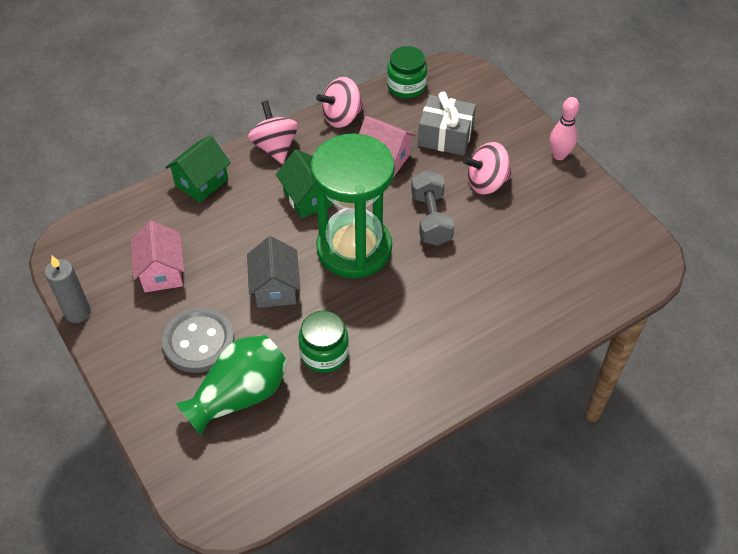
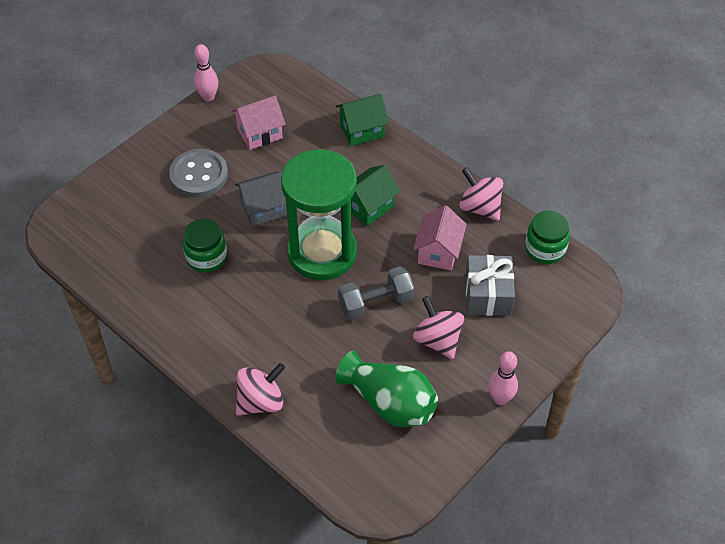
camera: 75 degrees right, 0 degrees up
grey candle [45,256,91,323] -> pink bowling pin [194,44,218,102]
green house [165,135,231,203] -> green house turned 45 degrees counterclockwise [336,94,389,146]
green vase [175,335,288,436] -> green vase moved to [335,351,438,427]
pink spinning top [248,100,298,164] -> pink spinning top moved to [236,363,285,416]

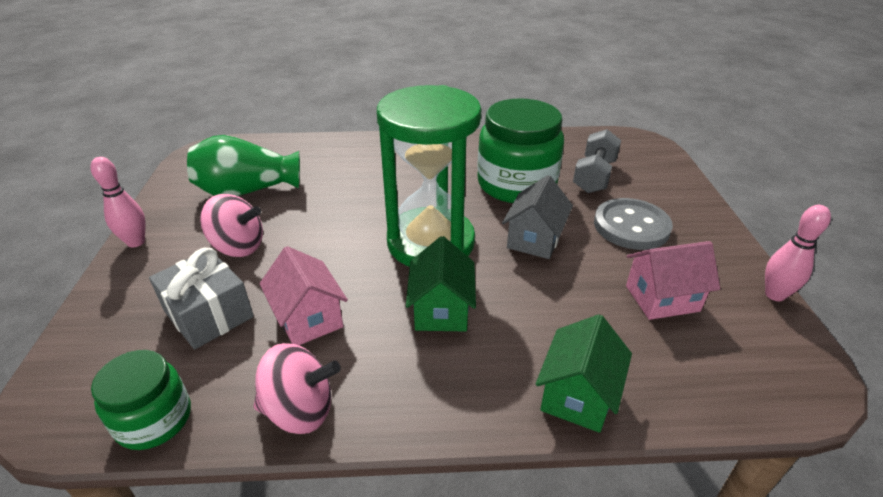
camera: 135 degrees right, 15 degrees down
green jar [183,219,227,272] -> green jar [477,98,564,203], size x1.76
pink house [231,96,286,150] -> pink house turned 60 degrees clockwise [626,241,720,320]
pink spinning top [236,363,285,416] -> none
grey dumbbell [338,266,414,320] -> grey dumbbell moved to [573,129,621,193]

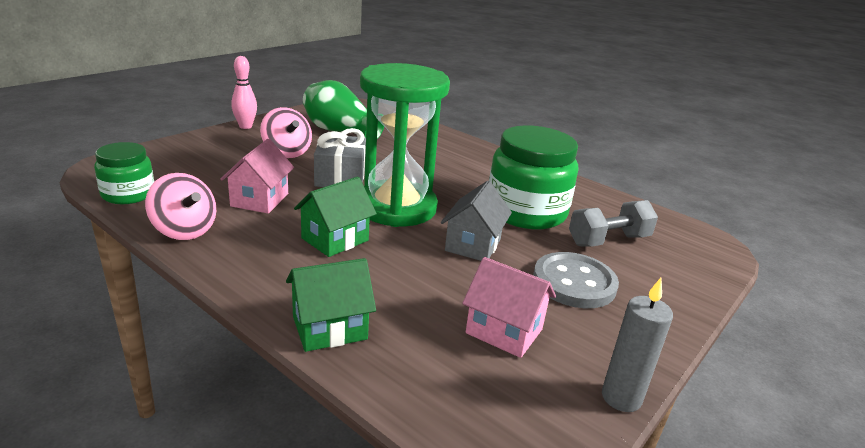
camera: 40 degrees right, 10 degrees down
grey gift [149,248,254,349] -> grey gift moved to [314,128,366,187]
grey house [502,175,573,259] -> grey house turned 45 degrees counterclockwise [441,181,512,261]
pink bowling pin [765,205,831,301] -> grey candle [602,278,673,412]

